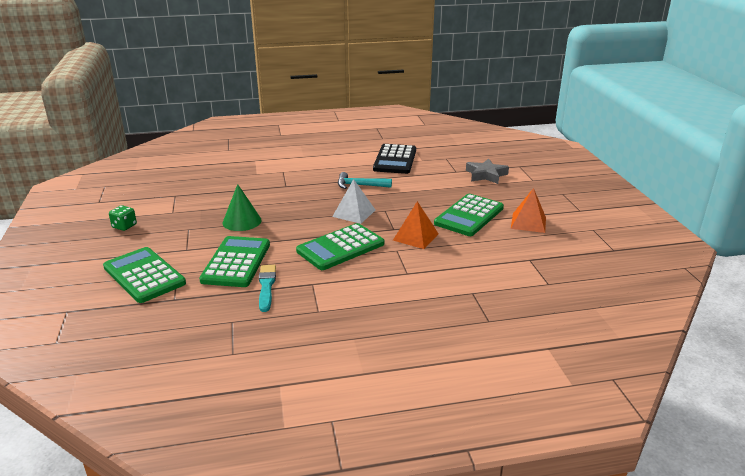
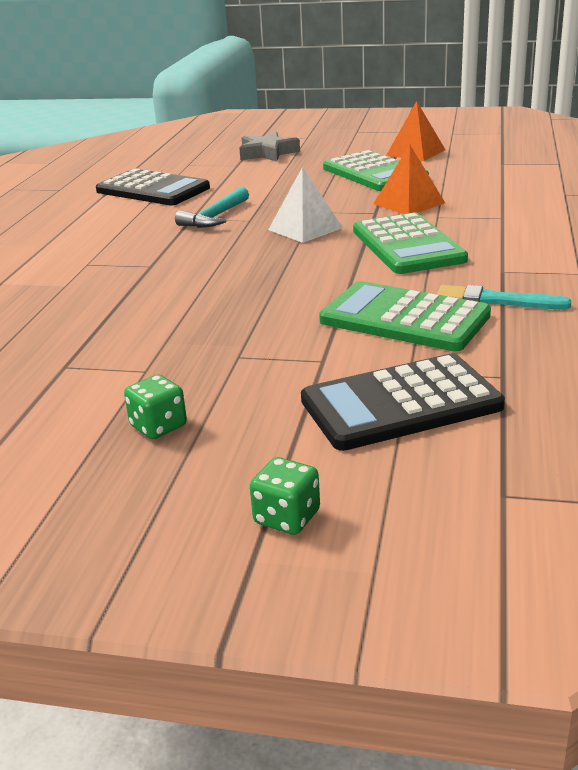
camera: 65 degrees left, 0 degrees up
green calculator [103,247,186,303] -> black calculator [301,353,505,451]
green cone [222,184,262,231] -> none
none -> green dice [250,457,320,535]

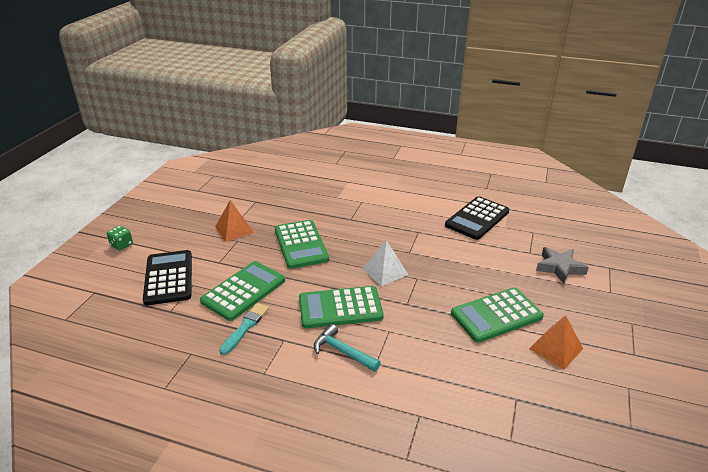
camera: 95 degrees right, 5 degrees up
green dice [124,375,187,439] -> none
turquoise hammer [175,187,249,228] -> turquoise hammer moved to [314,324,381,372]
orange pyramid [373,145,445,214] -> orange pyramid moved to [215,200,254,242]
none -> green calculator [275,220,329,269]

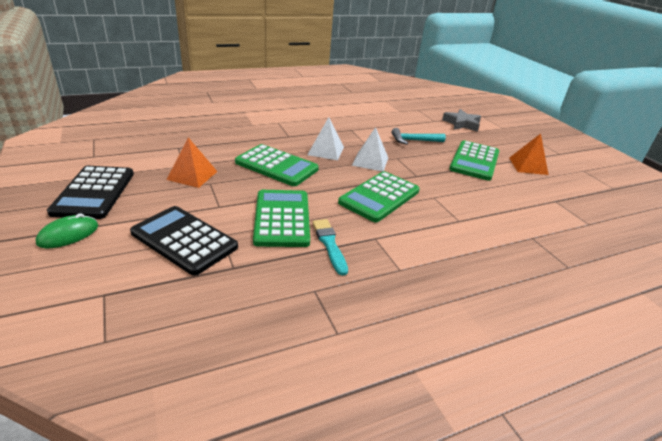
camera: 45 degrees left, 0 degrees up
green dice [107,226,133,251] -> green mouse [36,213,98,248]
turquoise hammer [314,324,381,372] -> turquoise hammer moved to [391,128,446,144]
black calculator [445,196,509,240] -> black calculator moved to [47,166,134,219]
none -> white pyramid [307,117,344,160]

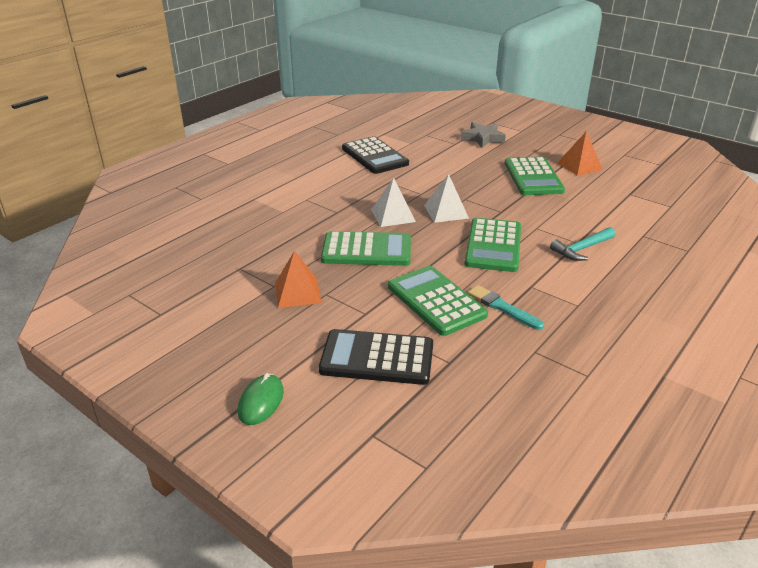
camera: 25 degrees left, 0 degrees up
black calculator [47,166,134,219] -> black calculator moved to [342,136,409,174]
turquoise hammer [391,128,446,144] -> turquoise hammer moved to [550,227,615,261]

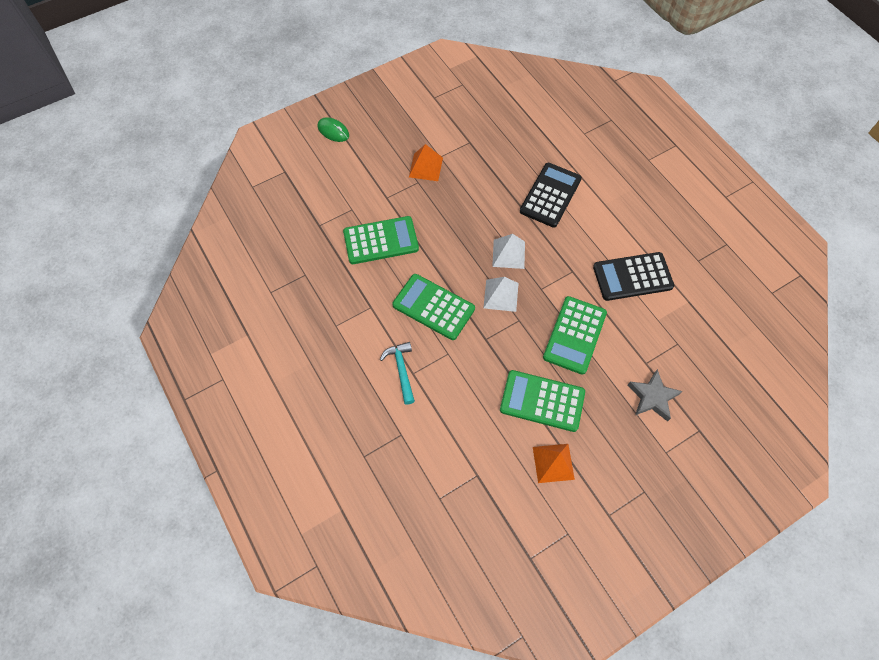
camera: 110 degrees right, 30 degrees up
black calculator [319,329,433,385] -> black calculator moved to [520,163,582,228]
green calculator [321,231,411,266] -> green calculator moved to [543,296,607,375]
turquoise brush [467,285,544,330] -> none

